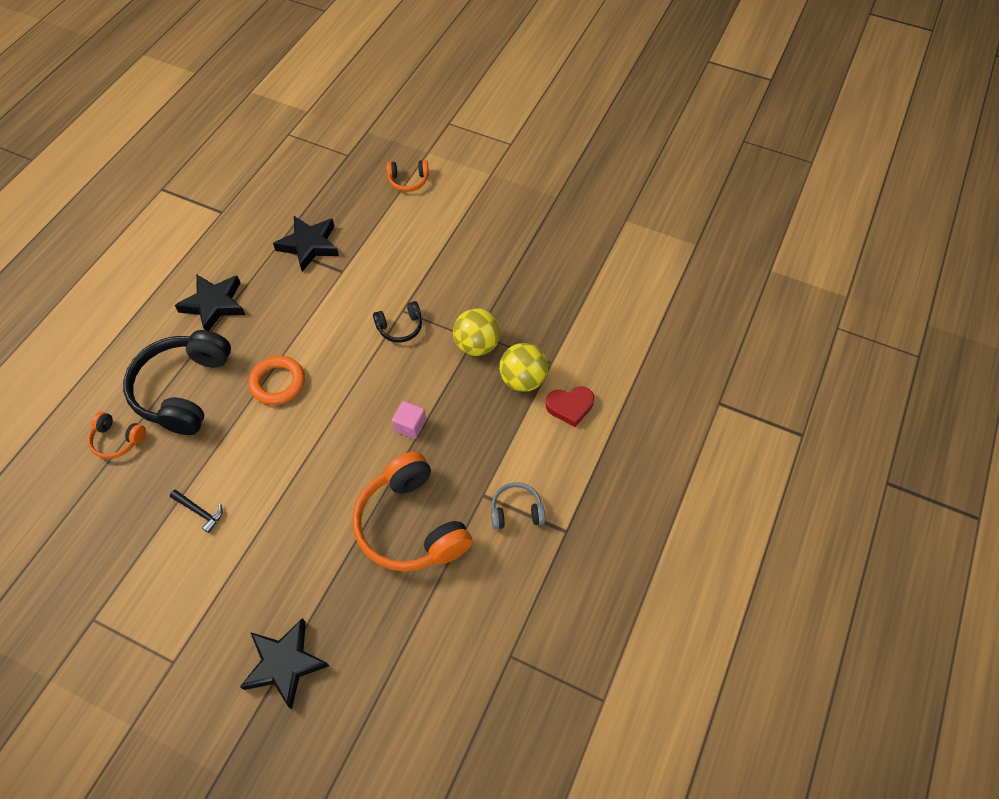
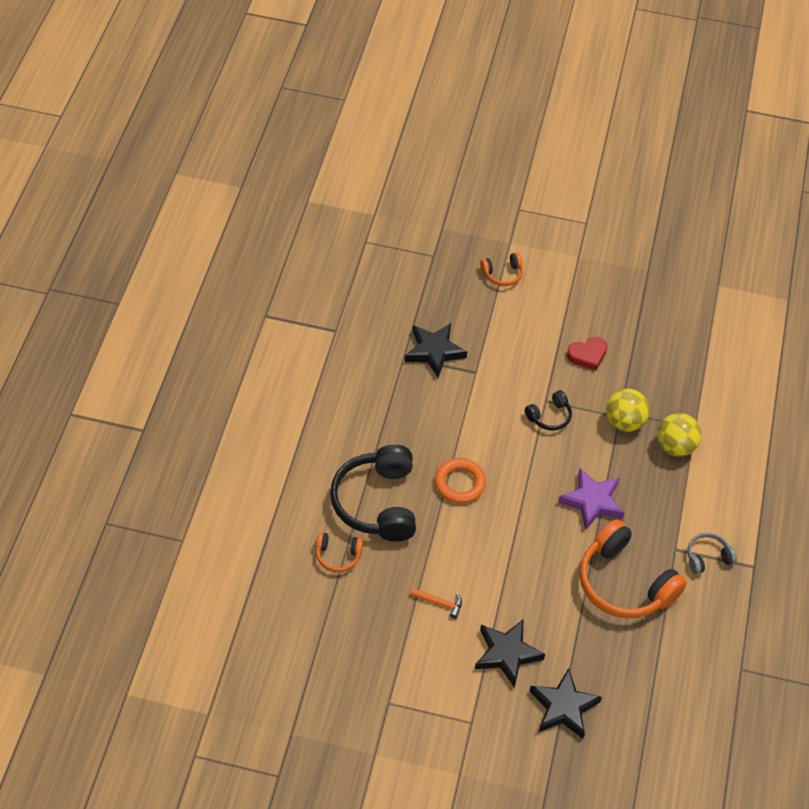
camera: 15 degrees left, 5 degrees down
black hammer [170,490,223,533] -> orange hammer [410,588,462,619]
black star [175,274,245,331] -> black star moved to [475,619,545,688]
pink cube [392,401,426,439] -> purple star [558,468,624,531]
red heart [546,386,594,427] -> red heart moved to [567,337,608,370]

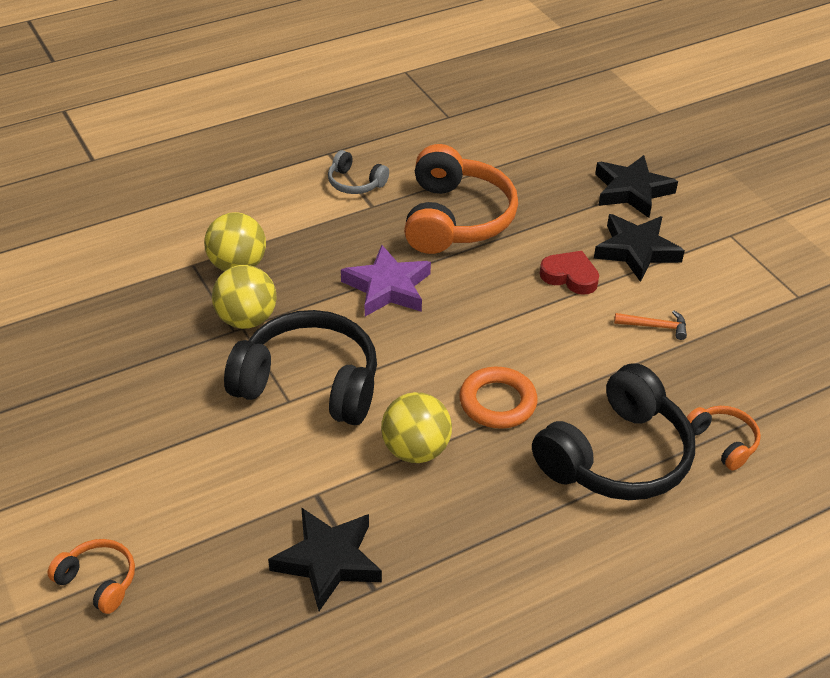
camera: 130 degrees left, 10 degrees down
orange hammer [410,588,462,619] -> orange hammer turned 120 degrees clockwise [614,311,687,340]
black headphones [525,390,572,431] -> black headphones [224,310,377,425], size x2.10
red heart [567,337,608,370] -> red heart moved to [539,251,599,295]
none -> yellow ball [381,392,452,463]

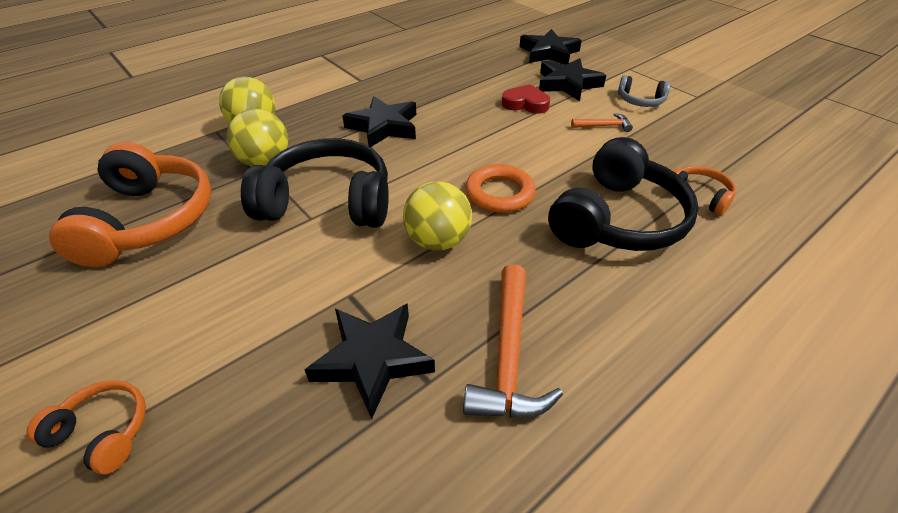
camera: 10 degrees left, 0 degrees up
grey headphones [328,150,389,194] -> grey headphones moved to [618,75,670,107]
purple star [341,245,431,316] -> black star [342,96,416,147]
orange headphones [404,144,518,254] -> orange headphones moved to [49,142,211,267]
none -> orange hammer [463,264,563,418]

